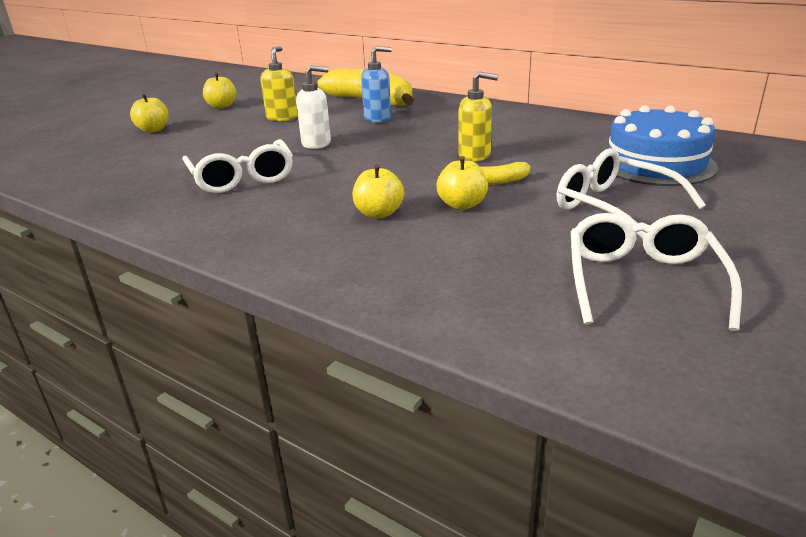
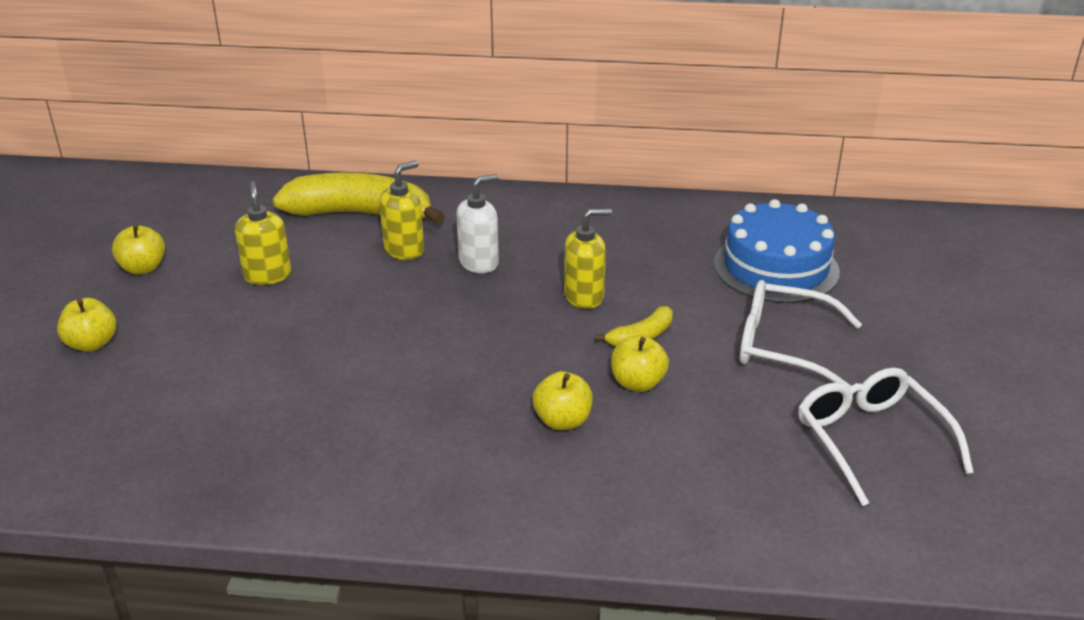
camera: 30 degrees left, 5 degrees up
white glasses [182,139,293,193] -> none
white soap dispenser [296,65,331,149] -> white soap dispenser moved to [456,174,499,273]
blue soap dispenser [361,46,392,123] -> yellow soap dispenser [379,161,424,260]

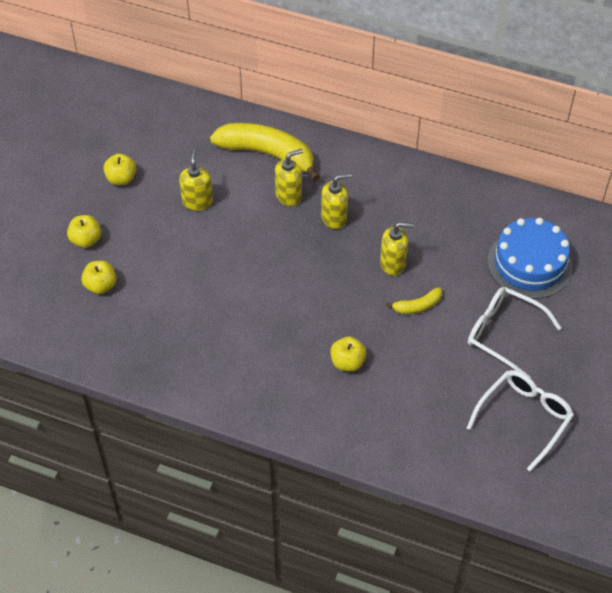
camera: 15 degrees right, 20 degrees up
white soap dispenser [456,174,499,273] -> yellow soap dispenser [321,173,352,229]
yellow apple [611,335,669,392] -> yellow apple moved to [81,261,117,294]
white glasses [798,367,974,506] -> white glasses turned 45 degrees clockwise [467,370,574,472]

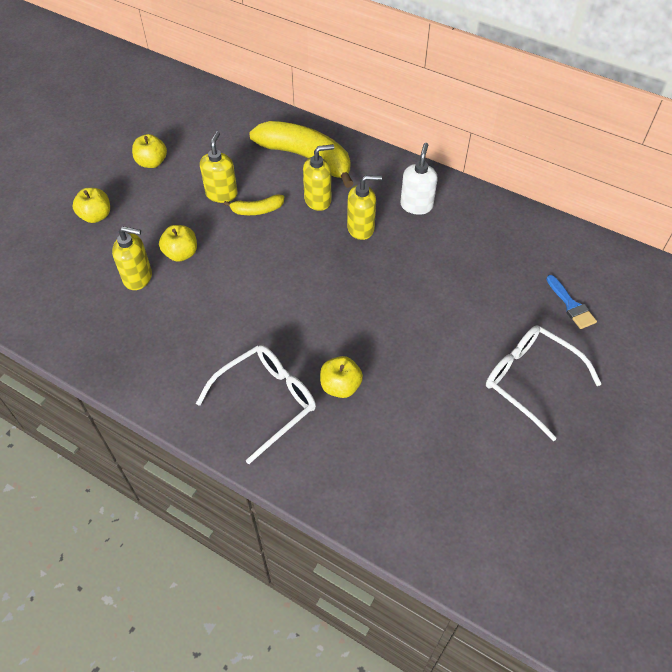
camera: 10 degrees right, 0 degrees up
yellow apple [81,261,117,294] -> yellow apple moved to [159,225,197,262]
yellow soap dispenser [380,222,414,276] -> yellow soap dispenser moved to [112,226,152,290]
yellow banana [386,287,442,314] -> yellow banana moved to [224,194,284,215]
white glasses [467,370,574,472] -> white glasses moved to [196,345,316,464]
blue cake [487,218,573,299] -> blue brush [546,275,597,329]
none -> white soap dispenser [400,143,438,215]

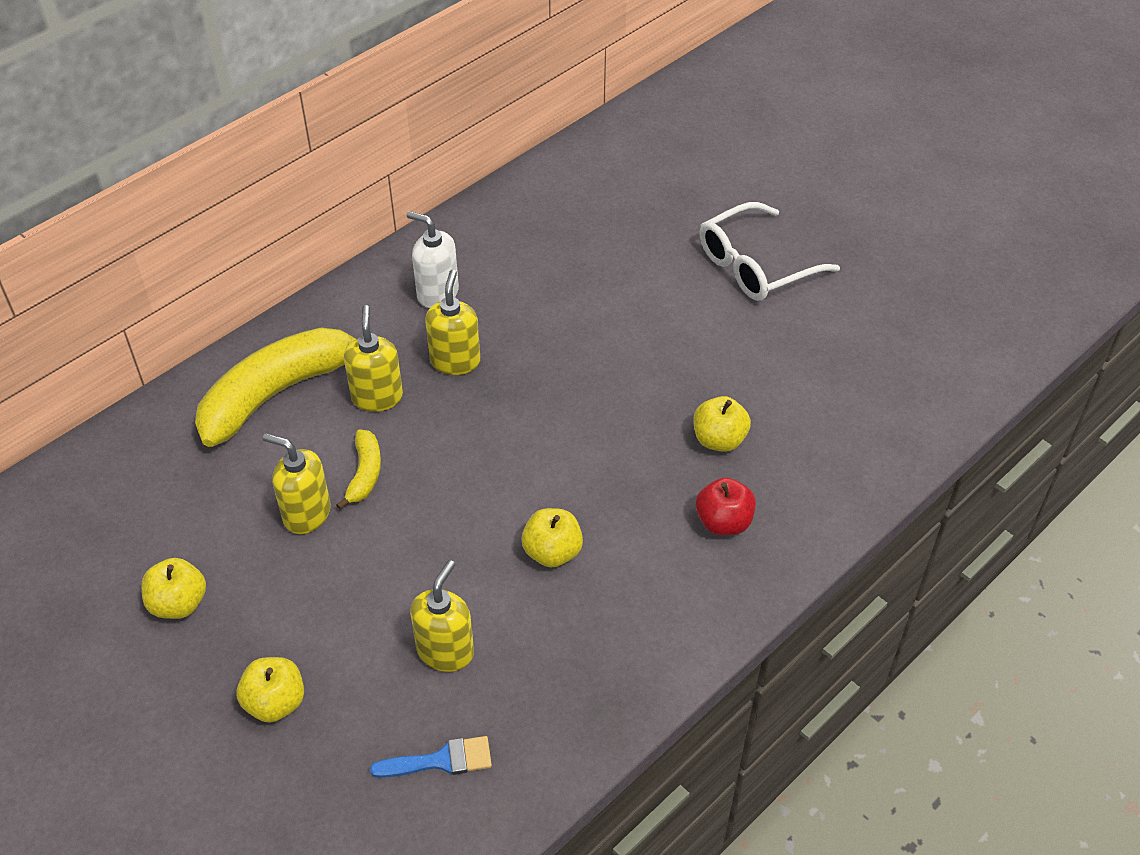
camera: 75 degrees left, 5 degrees down
yellow apple [159,225,197,262] -> yellow apple moved to [521,508,583,568]
white glasses [196,345,316,464] -> red apple [696,477,756,535]
blue brush [546,275,597,329] -> blue brush moved to [370,736,492,778]

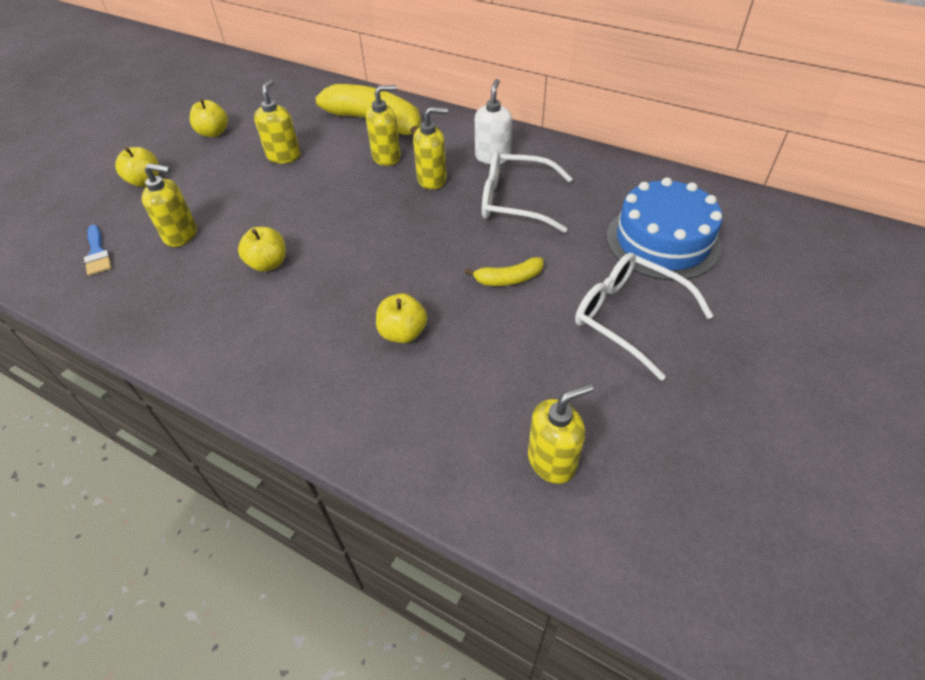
camera: 75 degrees right, 0 degrees up
yellow banana [336,429,381,510] -> yellow banana moved to [465,257,544,286]
red apple [696,477,756,535] -> none
none -> white glasses [482,151,573,233]
none -> yellow soap dispenser [528,383,594,484]
none -> blue cake [607,177,722,281]

